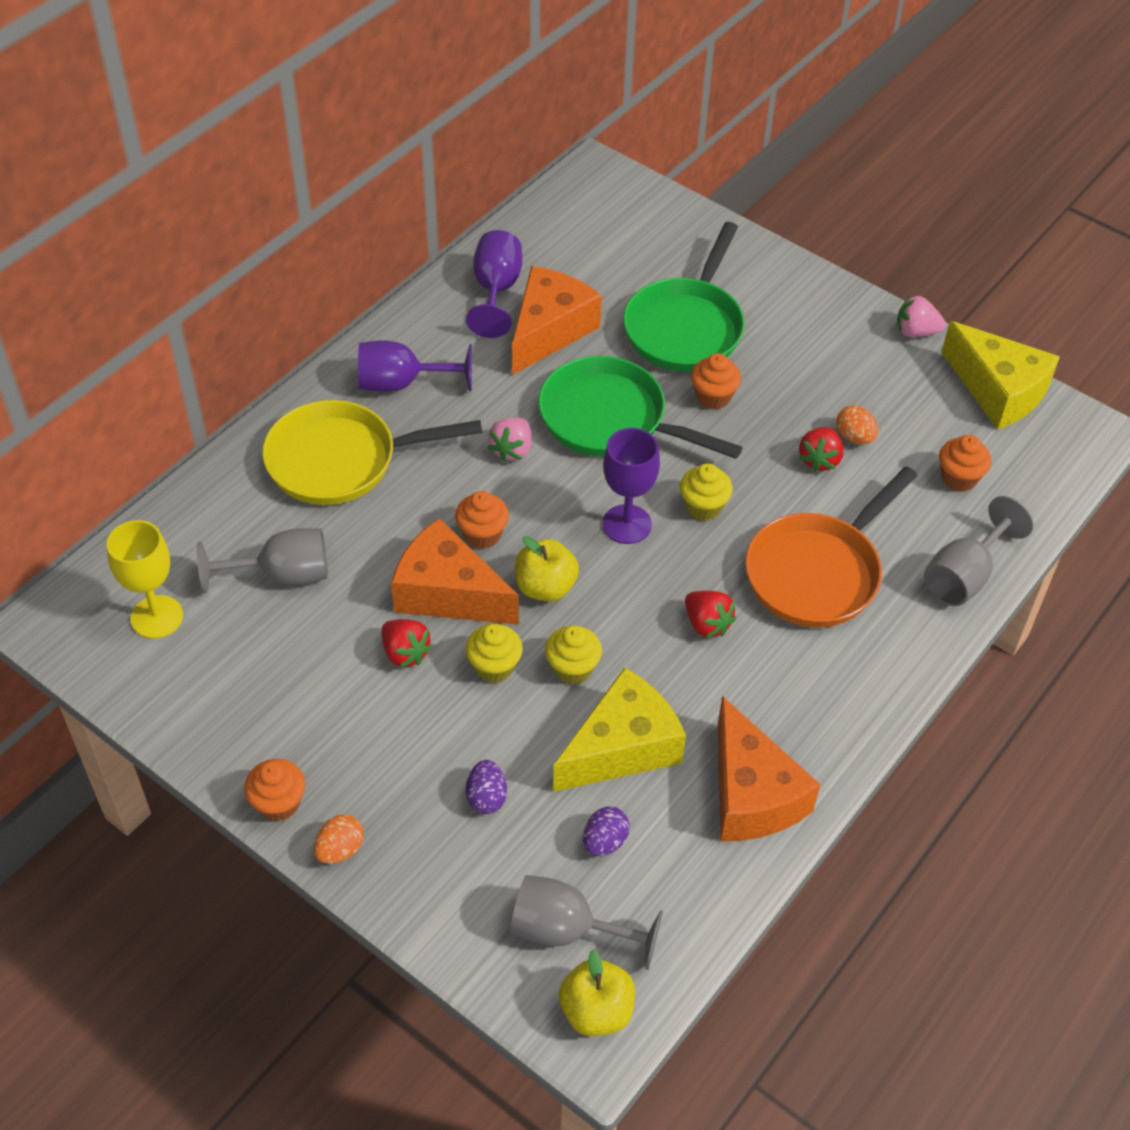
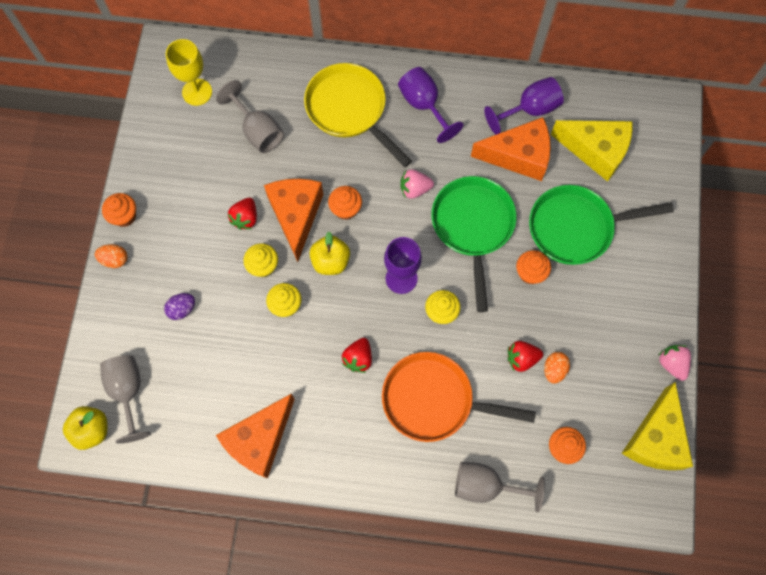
camera: 60 degrees right, 20 degrees up
yellow cheese [553,667,686,792] -> yellow cheese moved to [551,120,632,182]
purple egg [583,807,630,856] -> none

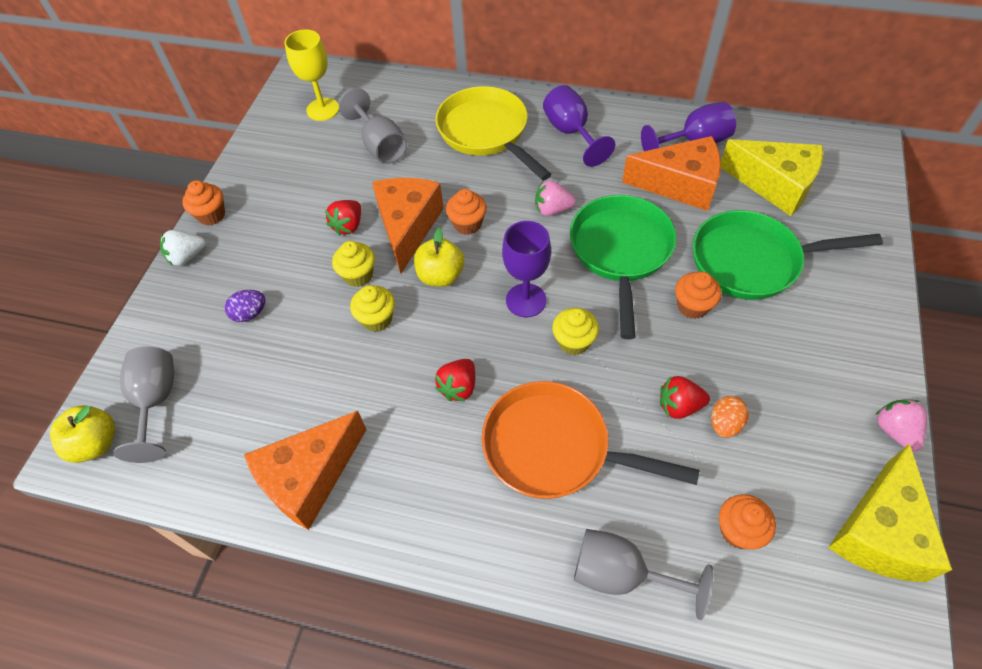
camera: 10 degrees right, 15 degrees down
orange egg [95,244,128,268] -> white strawberry [160,230,206,266]

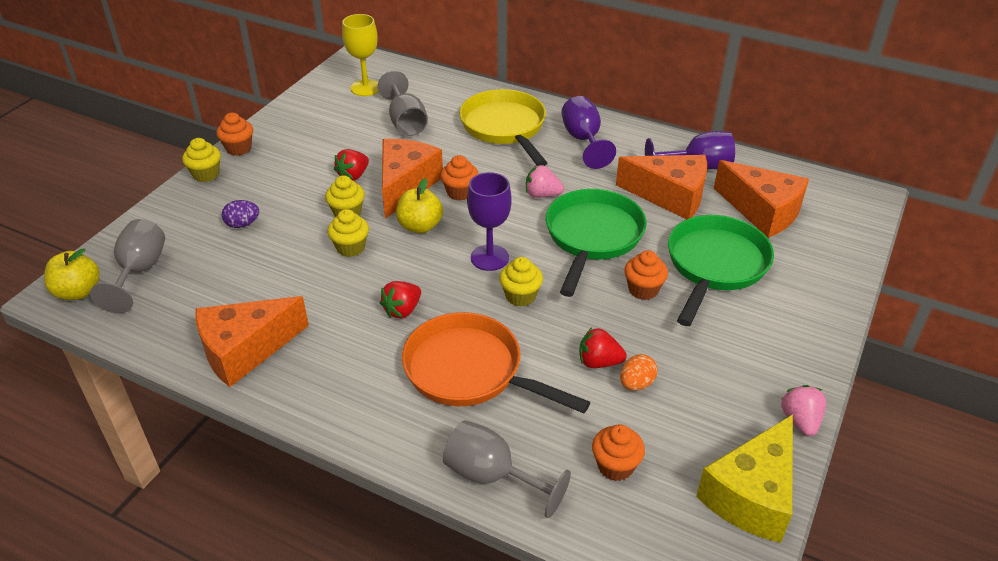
camera: 10 degrees right, 15 degrees down
white strawberry [160,230,206,266] -> yellow cupcake [182,138,221,182]
green pan [693,210,883,300] -> green pan turned 105 degrees clockwise [668,215,774,326]
yellow cheese [721,139,823,216] -> orange cheese [714,160,809,238]

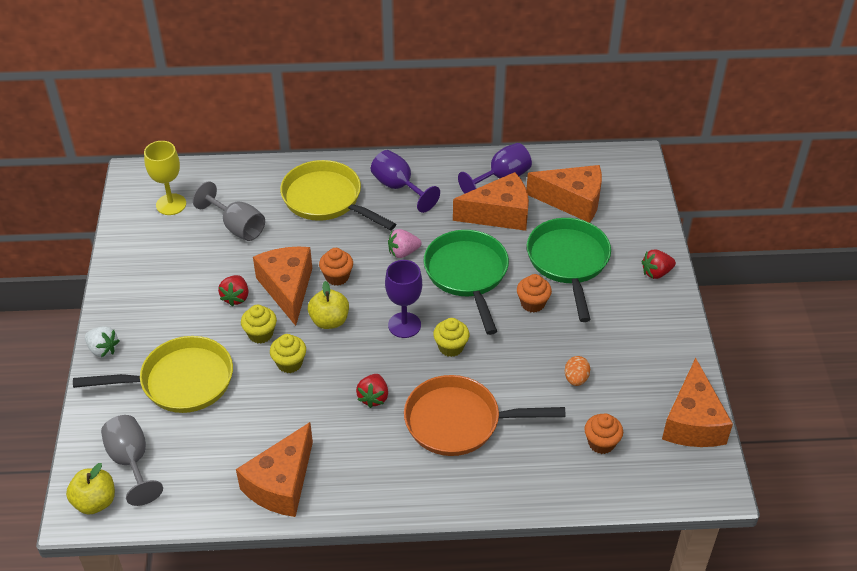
camera: 30 degrees left, 5 degrees up
yellow cupcake [182,138,221,182] -> white strawberry [85,326,120,357]
orange cupcake [217,112,253,156] -> none
purple egg [222,200,259,228] -> yellow pan [73,336,233,413]
grey goblet [443,420,571,518] -> none
red strawberry [579,328,627,368] -> red strawberry moved to [642,250,676,279]
yellow cheese [696,414,793,543] -> orange cheese [662,358,733,447]
pink strawberry [781,385,827,436] -> none

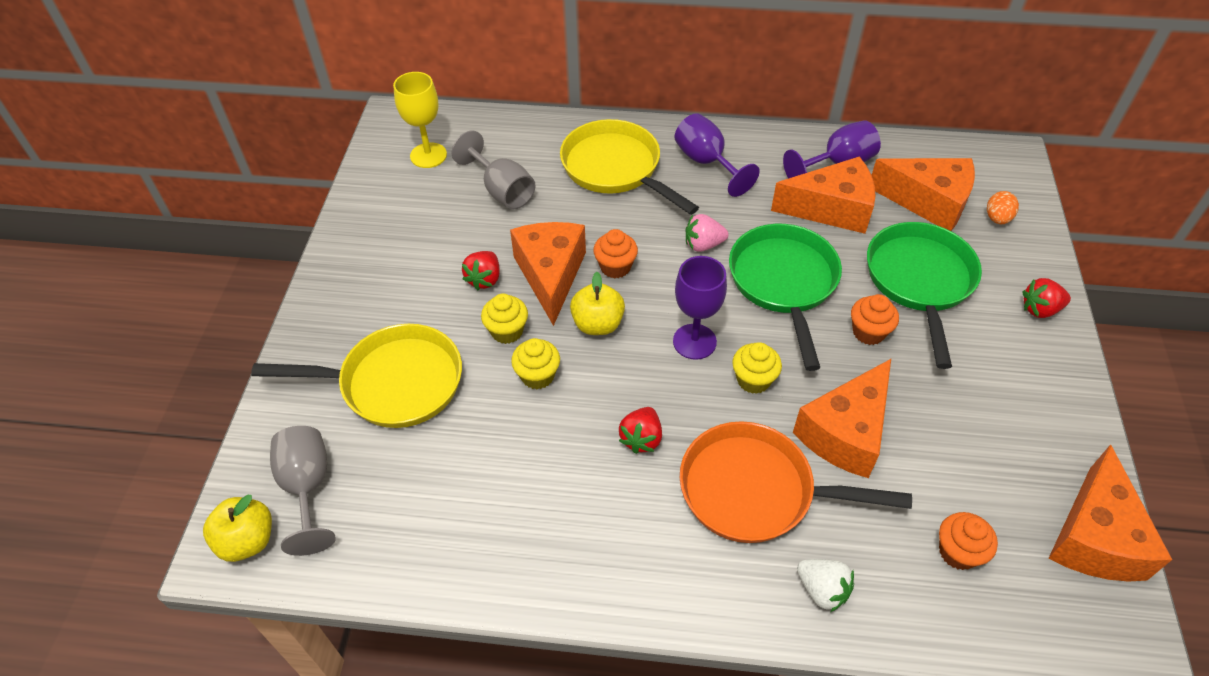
camera: 10 degrees right, 5 degrees up
white strawberry [85,326,120,357] -> white strawberry moved to [797,559,854,612]
orange cheese [236,422,313,517] -> orange cheese moved to [793,359,891,478]
orange egg [565,356,590,386] -> orange egg moved to [987,191,1019,224]

